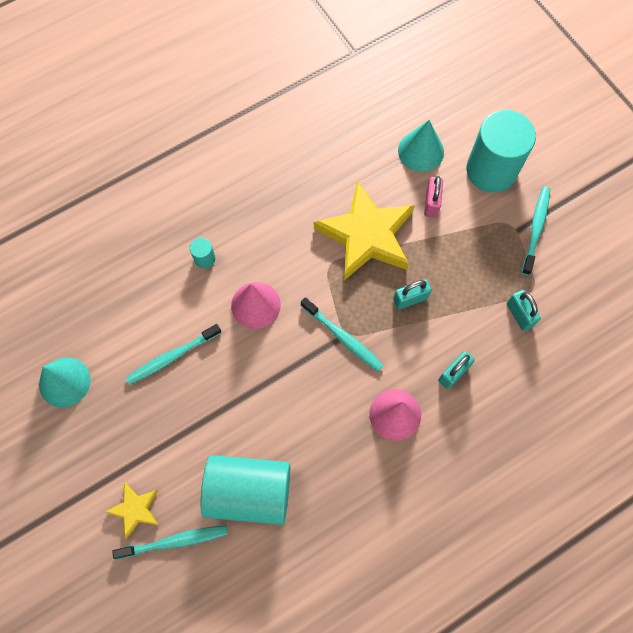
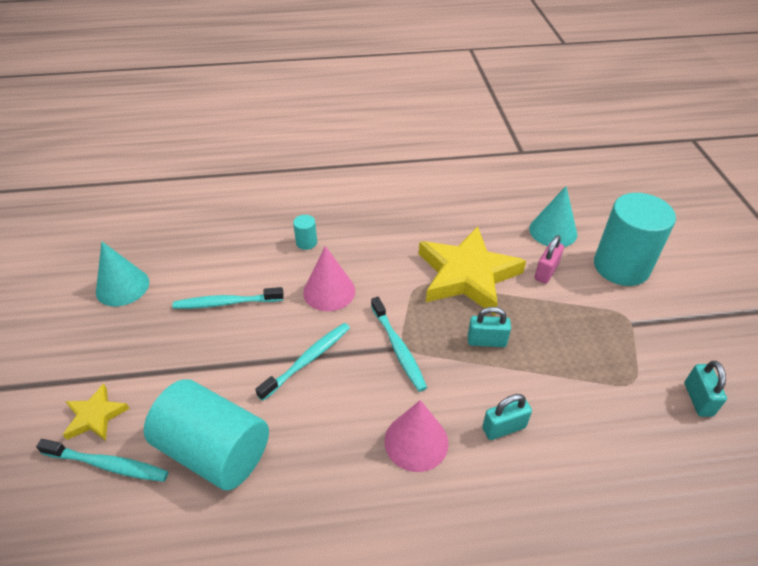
camera: 25 degrees right, 25 degrees down
turquoise padlock [507,290,541,331] -> turquoise padlock moved to [684,361,727,417]
turquoise toothbrush [522,186,550,275] -> turquoise toothbrush moved to [255,323,350,401]

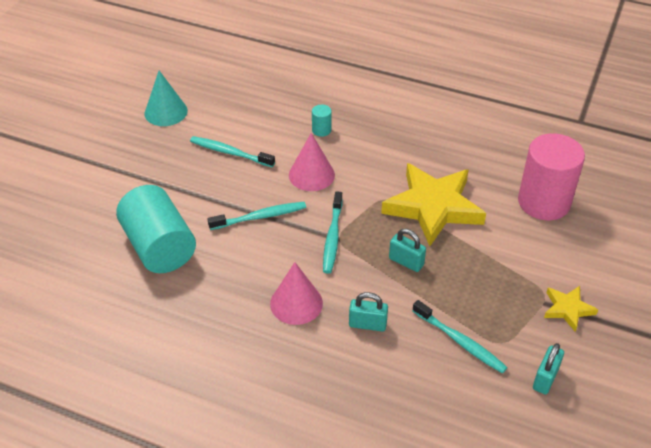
camera: 30 degrees right, 0 degrees up
turquoise toothbrush [36,439,169,482] -> turquoise toothbrush moved to [413,300,508,374]
yellow star [63,384,130,441] -> yellow star moved to [544,286,598,332]
turquoise cone [529,186,577,247] -> pink cylinder [518,133,585,220]
pink padlock [534,235,564,284] -> none
turquoise cylinder [594,193,676,286] -> none

